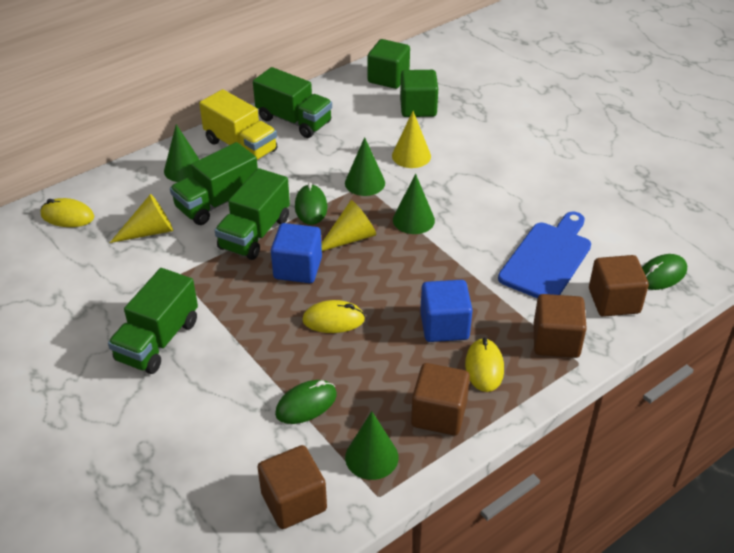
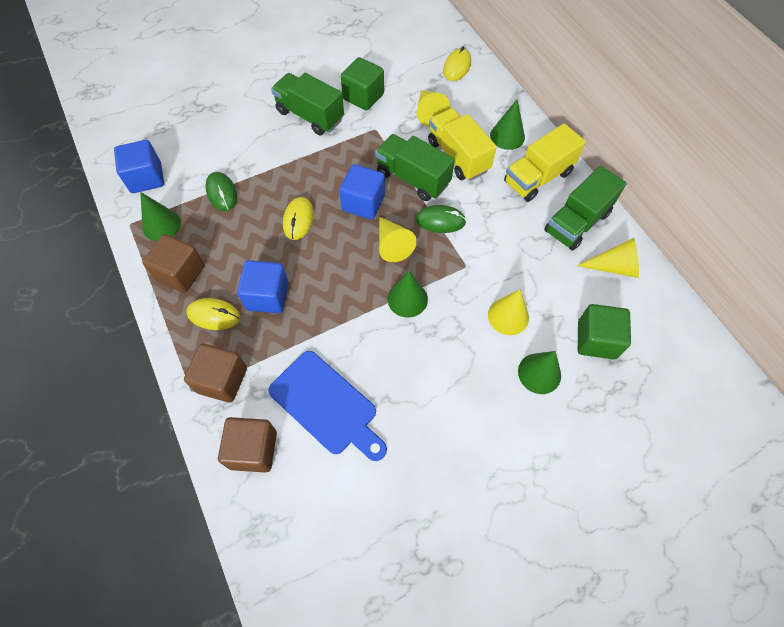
camera: 100 degrees right, 20 degrees up
green truck [170,142,258,225] -> yellow truck [428,108,497,181]
brown cube [258,445,327,529] -> blue cube [114,140,164,193]
green cone [345,137,385,196] -> green cone moved to [518,351,561,394]
green cube [367,39,410,89] -> green cube moved to [341,57,384,111]
green mouse [642,254,687,290] -> none
none -> yellow cone [577,238,639,278]

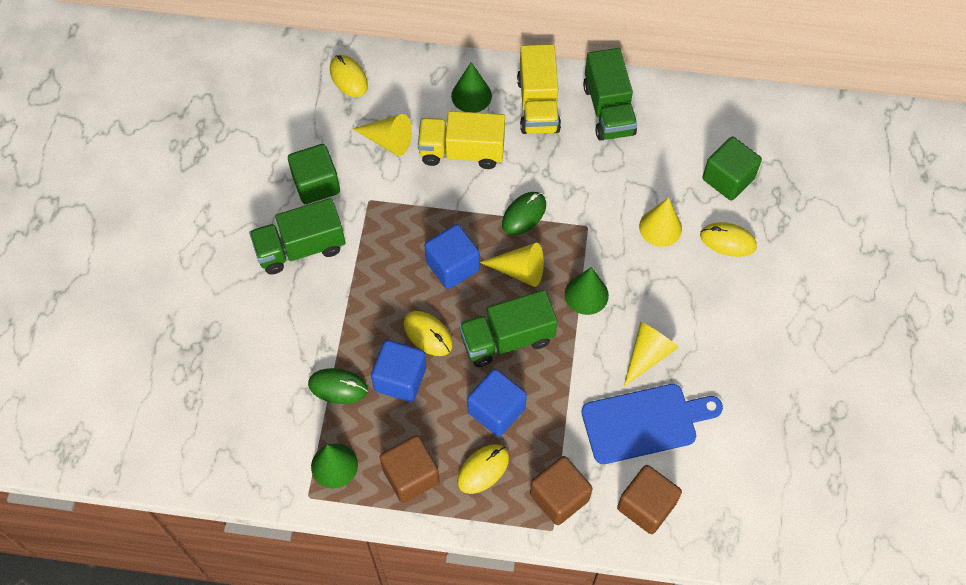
camera: 55 degrees left, 0 degrees up
blue cube [114,140,164,193] -> blue cube moved to [371,340,426,402]
green truck [375,134,455,201] -> green truck moved to [459,290,558,367]
green cone [518,351,561,394] -> yellow mouse [700,222,757,257]
yellow cone [577,238,639,278] -> yellow cone moved to [624,322,679,387]

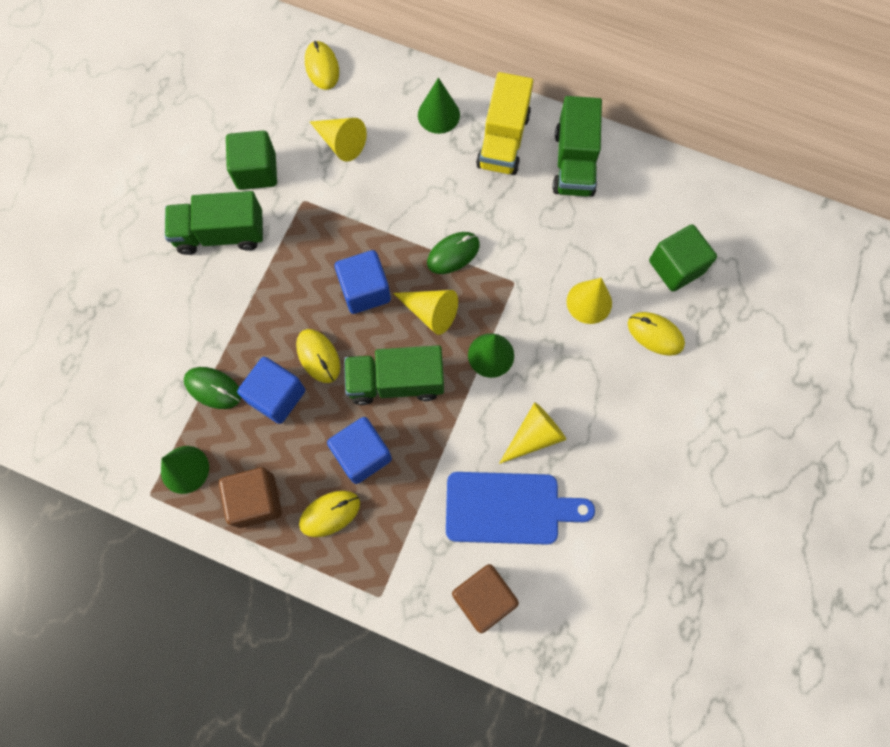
camera: 15 degrees right, 10 degrees up
yellow truck [418,111,505,169] -> none
brown cube [530,456,592,525] -> none

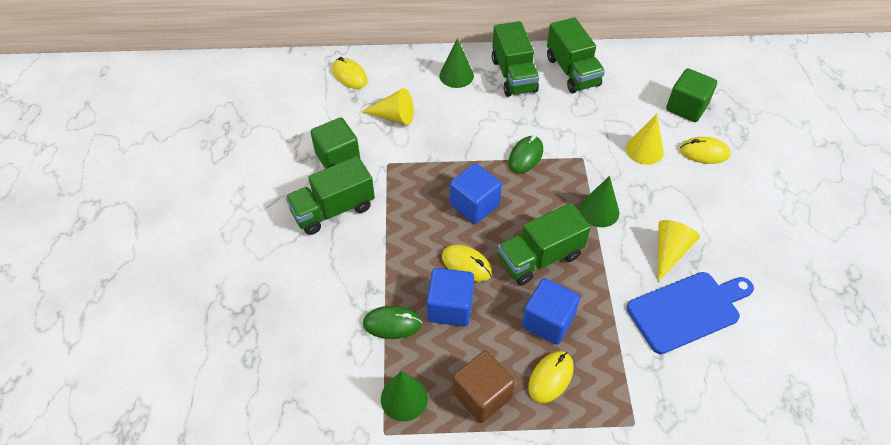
camera: 25 degrees left, 20 degrees down
yellow cone [393,290,458,335] -> none
brown cube [452,564,519,633] -> none
yellow truck [476,72,533,175] -> green truck [492,21,539,97]

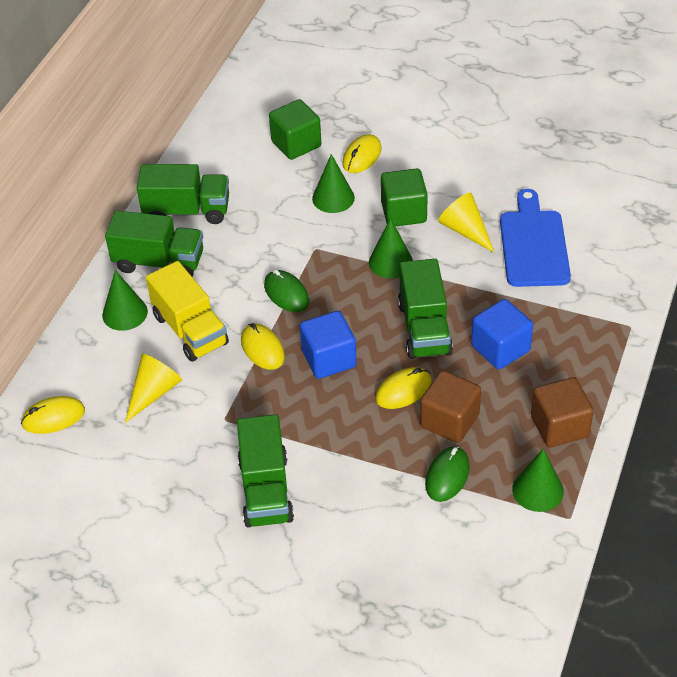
camera: 65 degrees left, 5 degrees down
green cube [311,117,360,169] -> green cube moved to [381,168,428,226]
blue cube [427,268,474,326] -> brown cube [420,370,481,443]
yellow mouse [528,351,574,403] -> yellow mouse moved to [241,323,285,370]
yellow cone [626,114,664,165] -> green cone [312,154,355,213]
none -> yellow truck [146,261,229,362]

